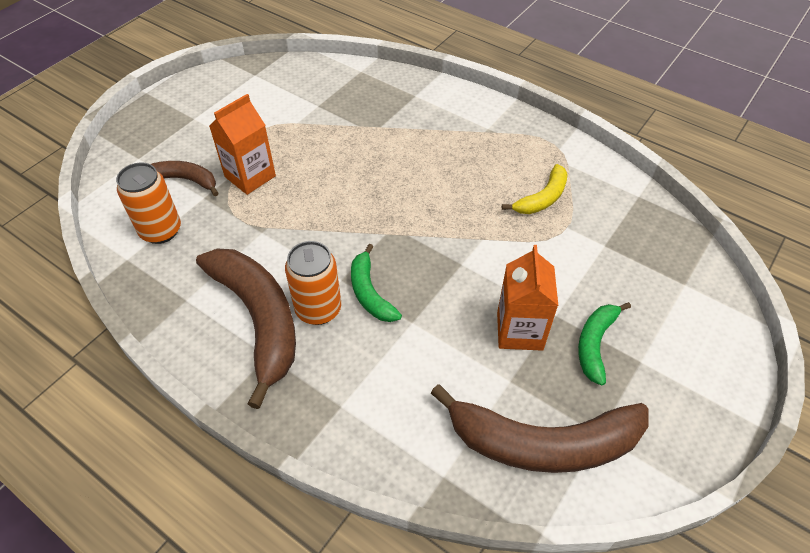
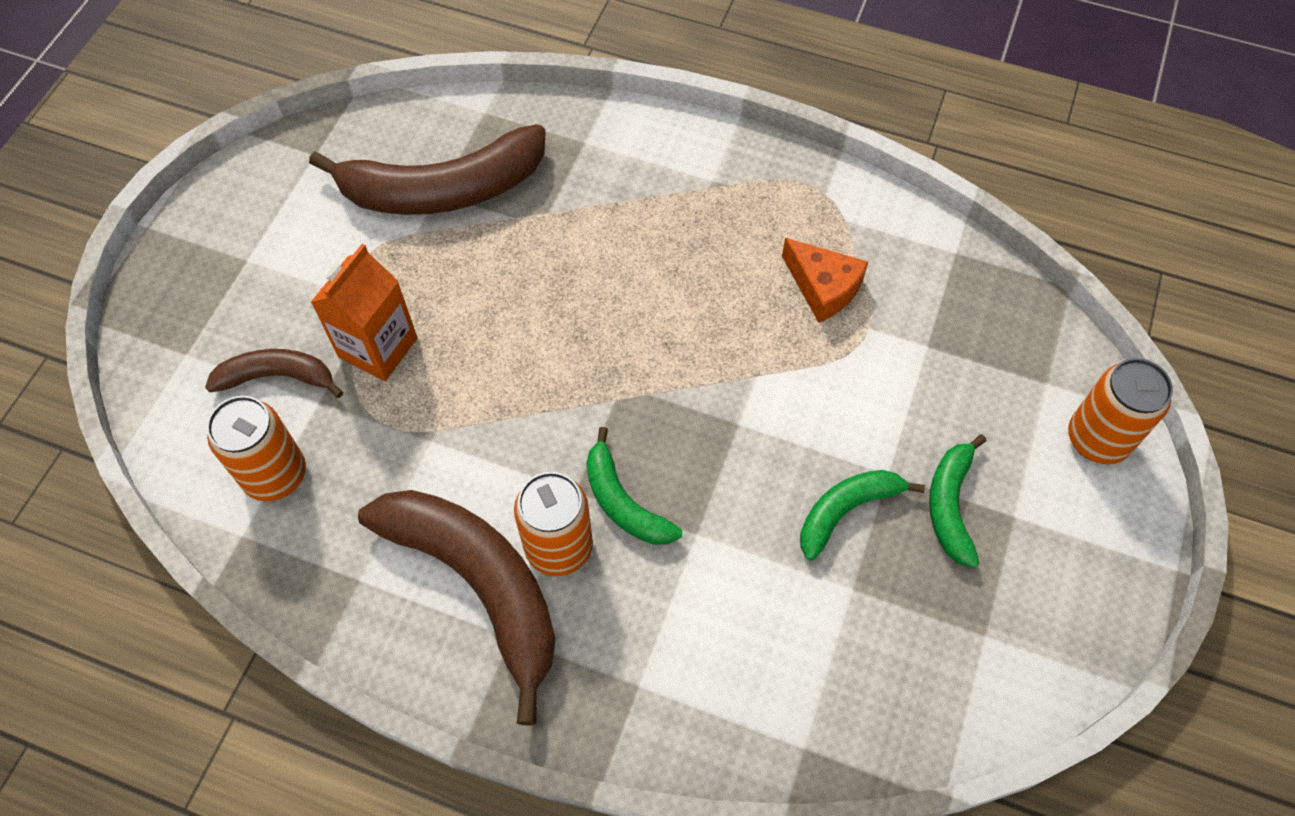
camera: 15 degrees left, 10 degrees up
brown banana [431,384,649,473] -> brown banana moved to [309,124,545,215]
orange carton [497,245,558,351] -> green banana [800,470,925,561]
yellow banana [502,164,568,214] -> orange cheese [782,238,868,323]
none -> orange can [1068,358,1173,464]

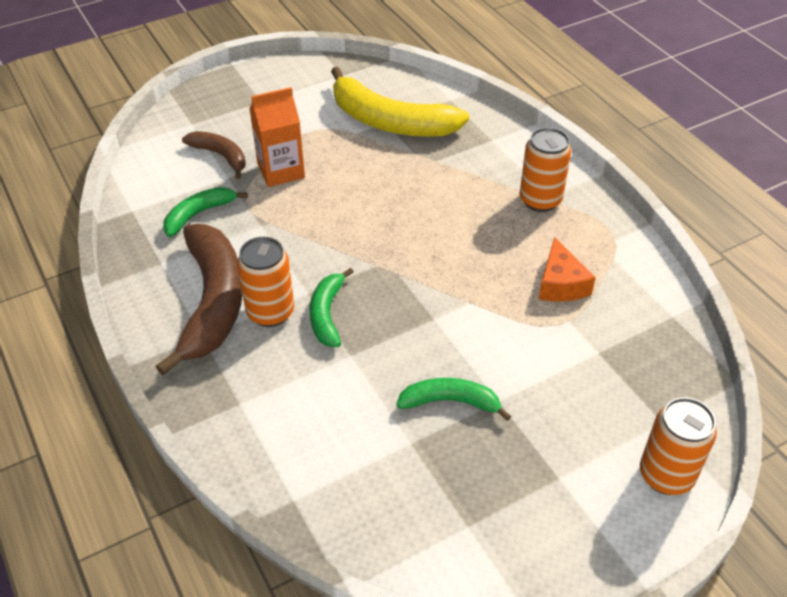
camera: 40 degrees right, 15 degrees down
orange can [207,396,306,501] -> orange can moved to [520,127,571,212]
brown banana [309,124,545,215] -> yellow banana [331,67,469,137]
green banana [929,434,987,568] -> green banana moved to [163,187,248,237]

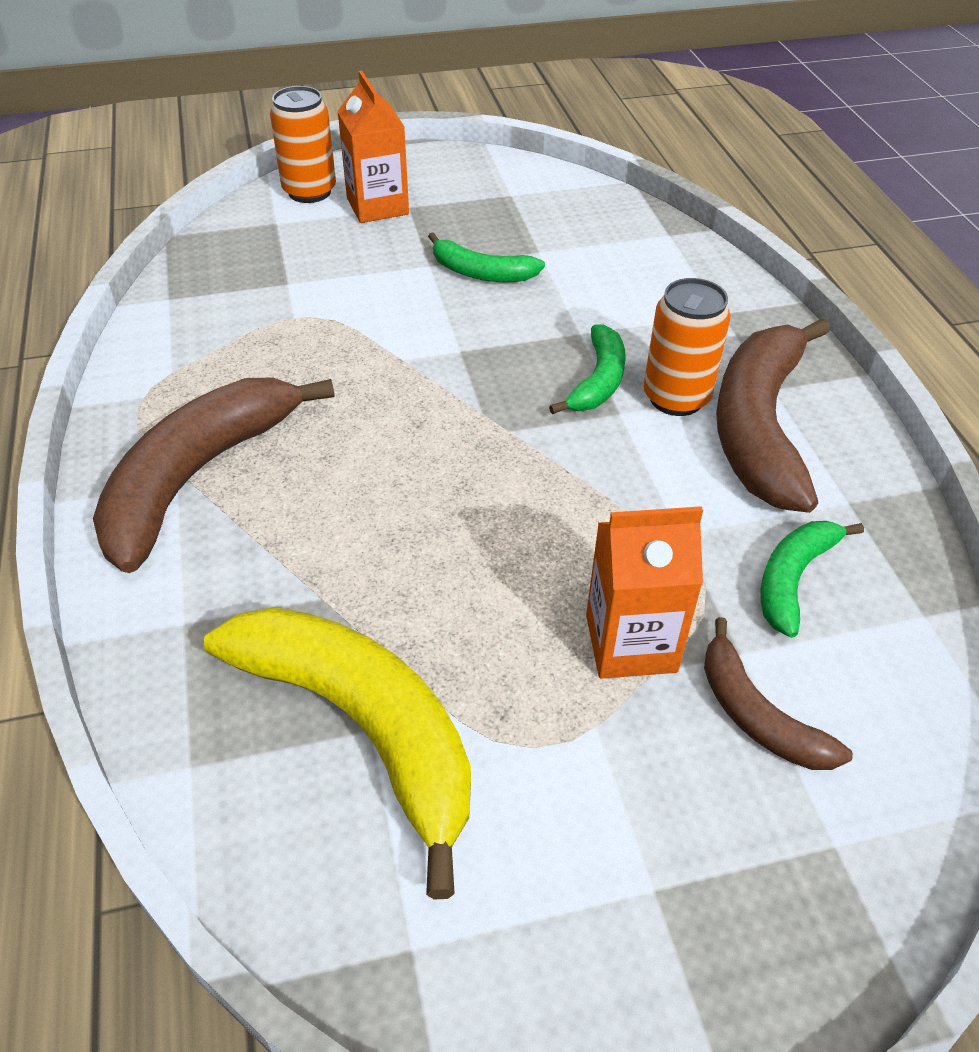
camera: 165 degrees left, 0 degrees up
green banana [163,187,248,237] -> green banana turned 150 degrees clockwise [761,521,864,638]
orange can [520,127,571,212] -> brown banana [93,378,334,573]
orange cheese [539,237,596,302] -> none
none -> orange carton [337,71,409,223]

